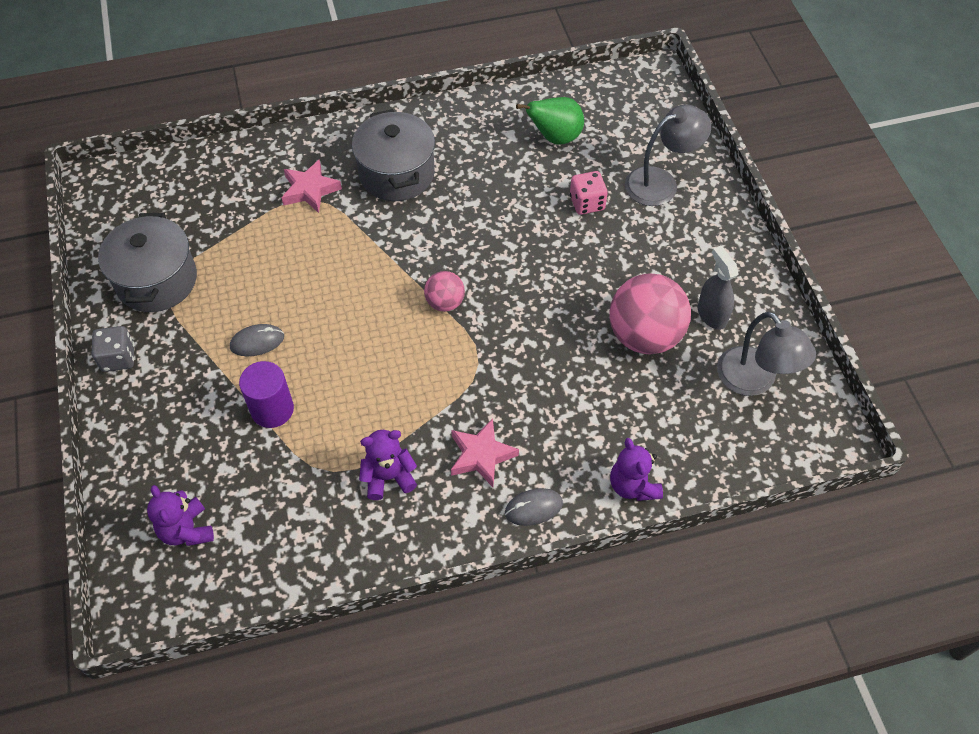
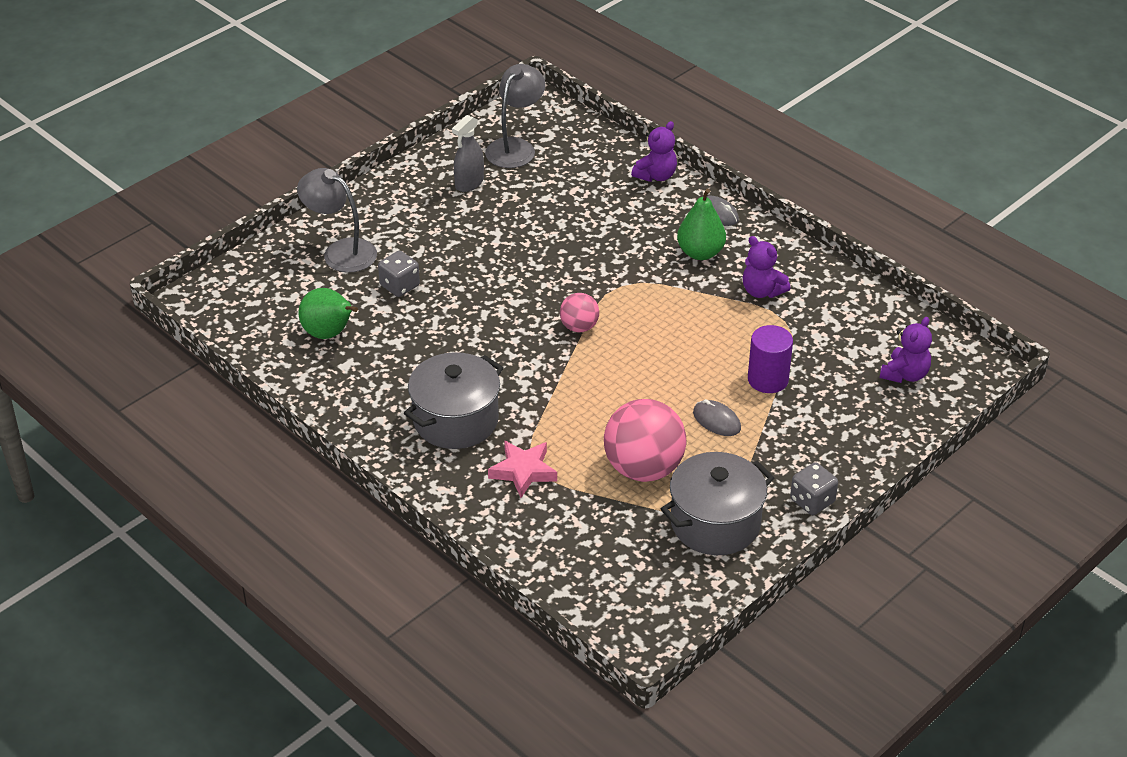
camera: 120 degrees left, 15 degrees down
pink star [451,418,519,487] -> green pear [677,189,726,260]
pink dice [570,171,608,215] -> grey dice [378,251,420,297]
pink ball [609,273,691,354] -> pink ball moved to [604,399,686,482]

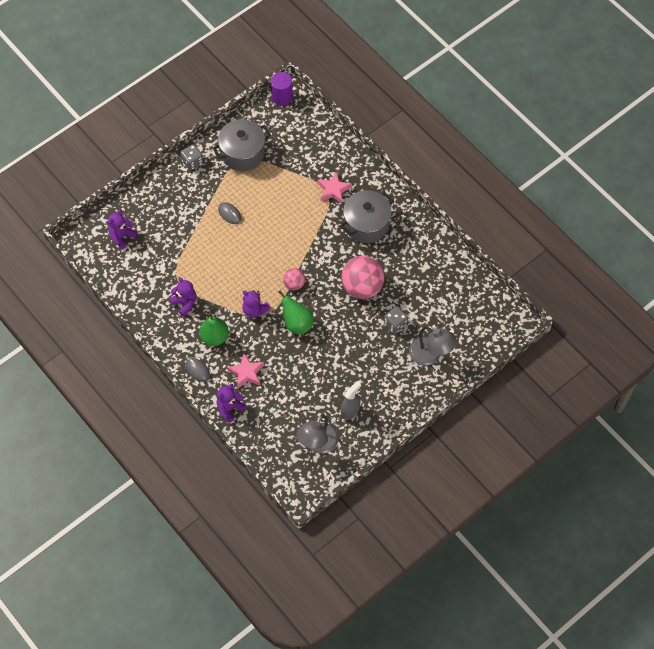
camera: 175 degrees left, 20 degrees up
green pear [298,288,358,339] -> green pear moved to [278,290,313,334]
pink ball [604,399,686,482] -> pink ball moved to [341,256,384,299]
purple cylinder [748,325,793,393] -> purple cylinder moved to [271,72,293,106]
none -> pink star [227,354,264,389]
none -> purple teddy bear [242,290,271,318]

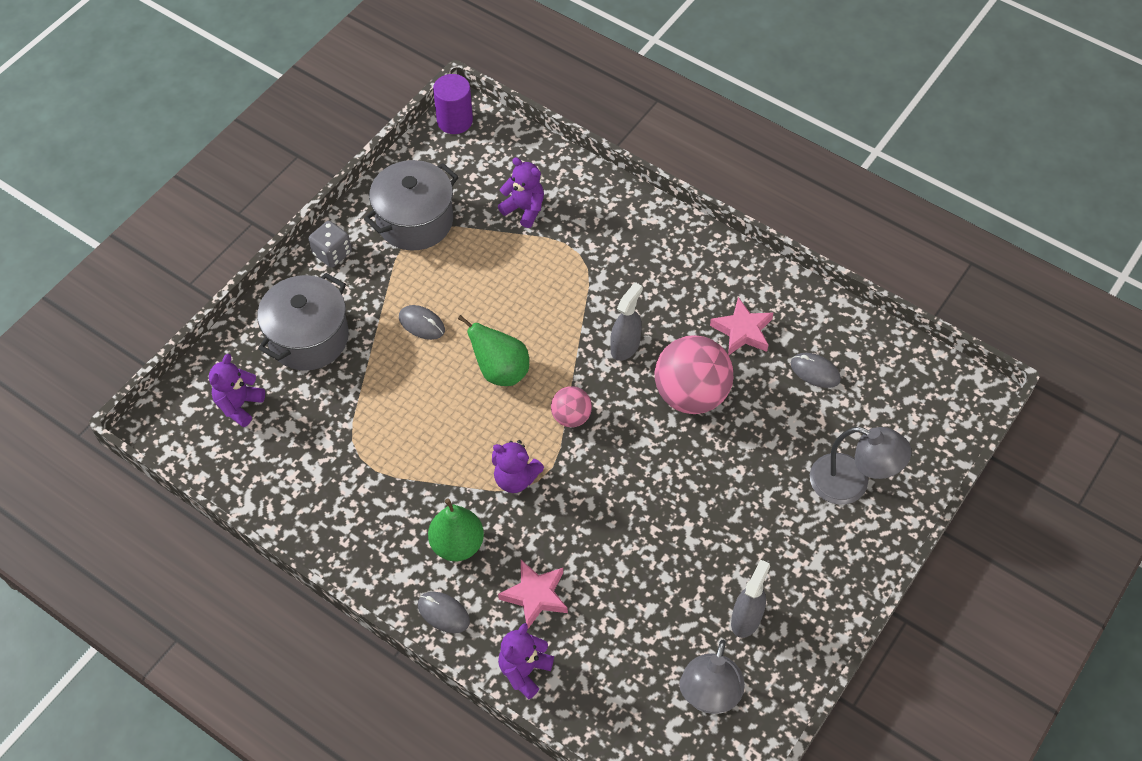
camera: 15 degrees left, 5 degrees down
purple teddy bear [169,277,197,317] -> purple teddy bear moved to [498,157,544,228]
green pear [278,290,313,334] -> green pear moved to [458,315,529,386]
pink star [317,171,352,204] -> pink star moved to [710,297,773,355]
grey pot [340,190,394,243] -> grey pot moved to [257,273,349,371]
grey dice [384,306,408,334] -> none
none -> grey spray bottle [610,282,643,361]
none -> grey mouse [791,353,841,388]

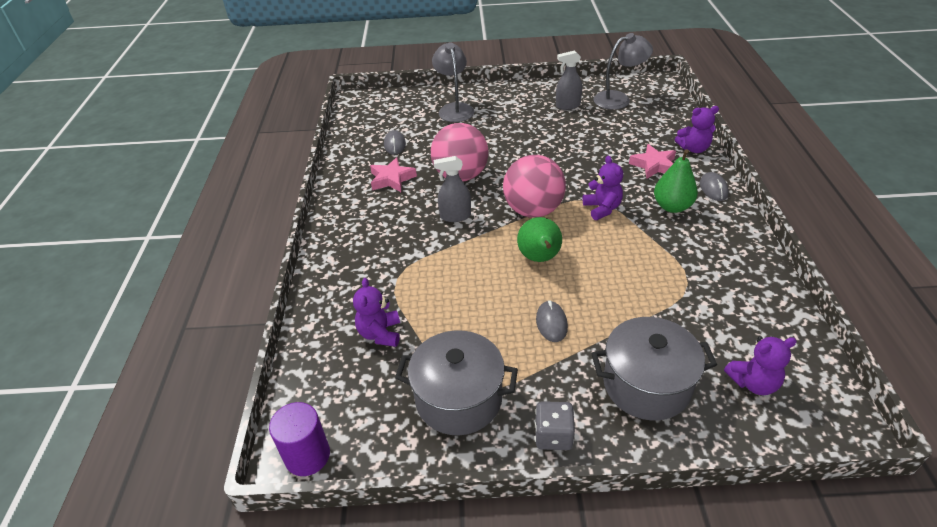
camera: 125 degrees left, 15 degrees down
pink ball [551,386,592,427] -> pink ball [503,155,566,218], size x1.91

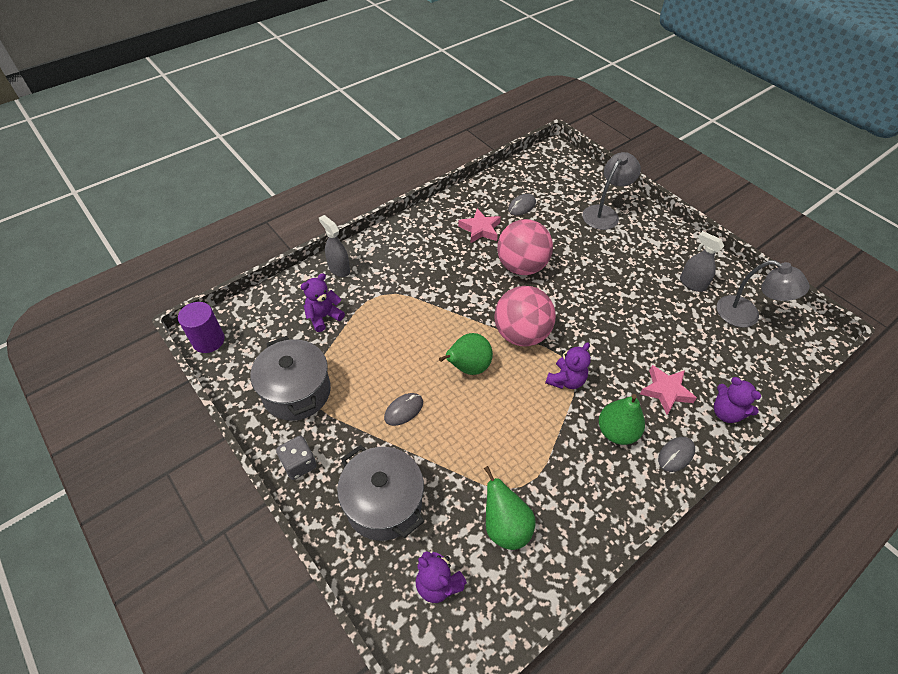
camera: 50 degrees right, 10 degrees up
grey spray bottle [434,156,471,222] -> grey spray bottle moved to [319,215,350,277]
none -> green pear [484,466,535,550]

